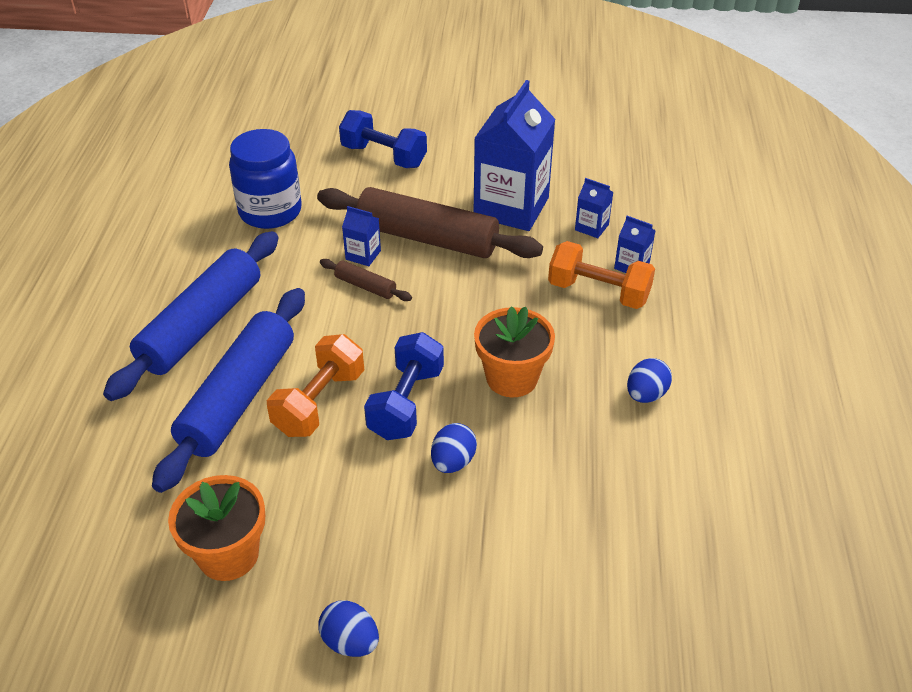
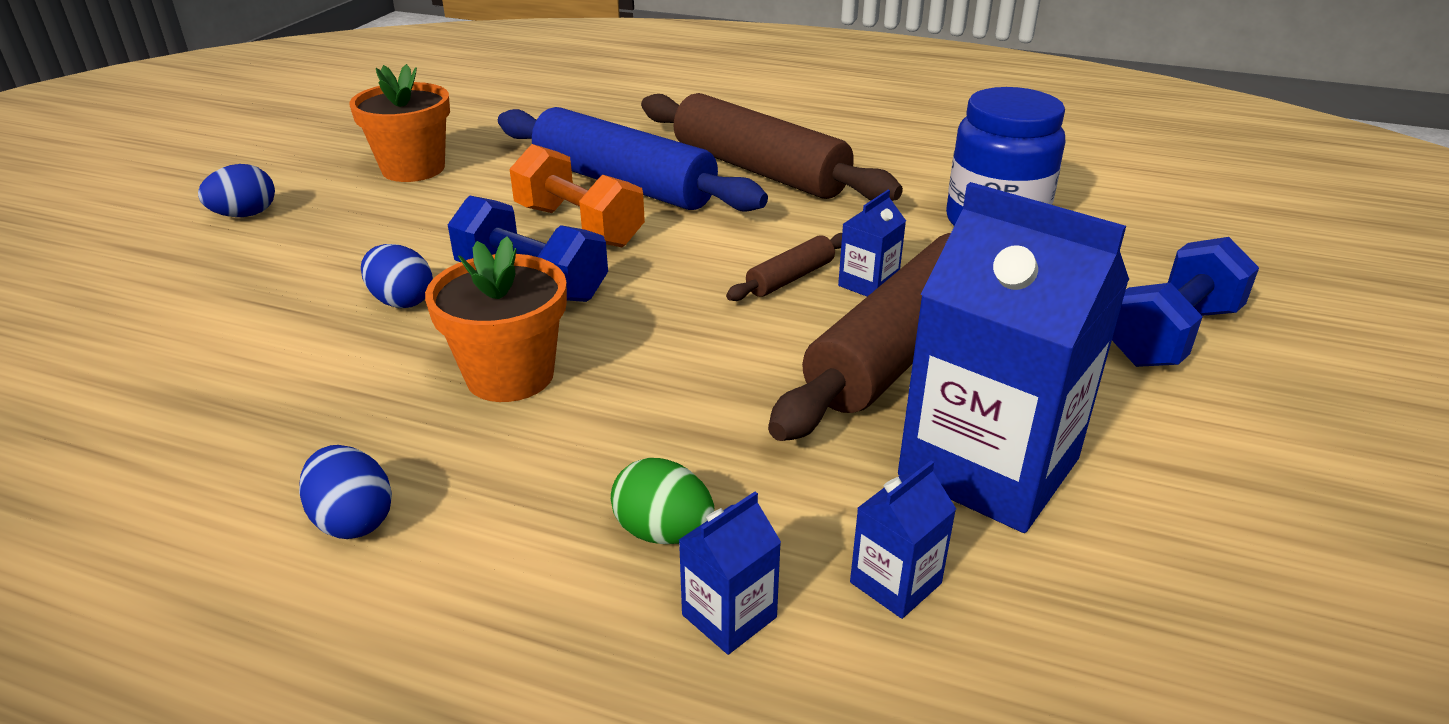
camera: 105 degrees right, 10 degrees down
blue rolling pin [103,231,278,401] -> brown rolling pin [641,93,903,201]
orange dumbbell [548,241,655,309] -> green egg [611,458,714,544]

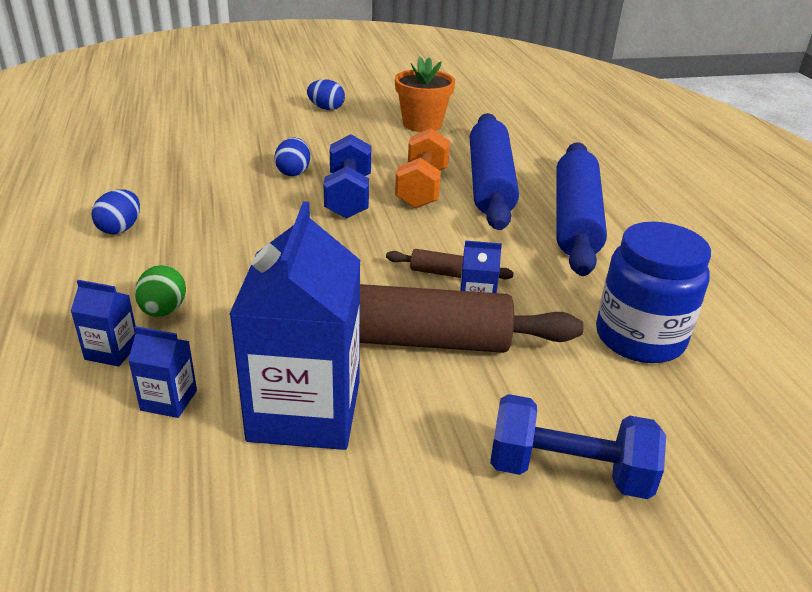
camera: 55 degrees right, 0 degrees up
orange flower pot [425,236,567,402] -> none
brown rolling pin [641,93,903,201] -> blue rolling pin [556,142,607,276]

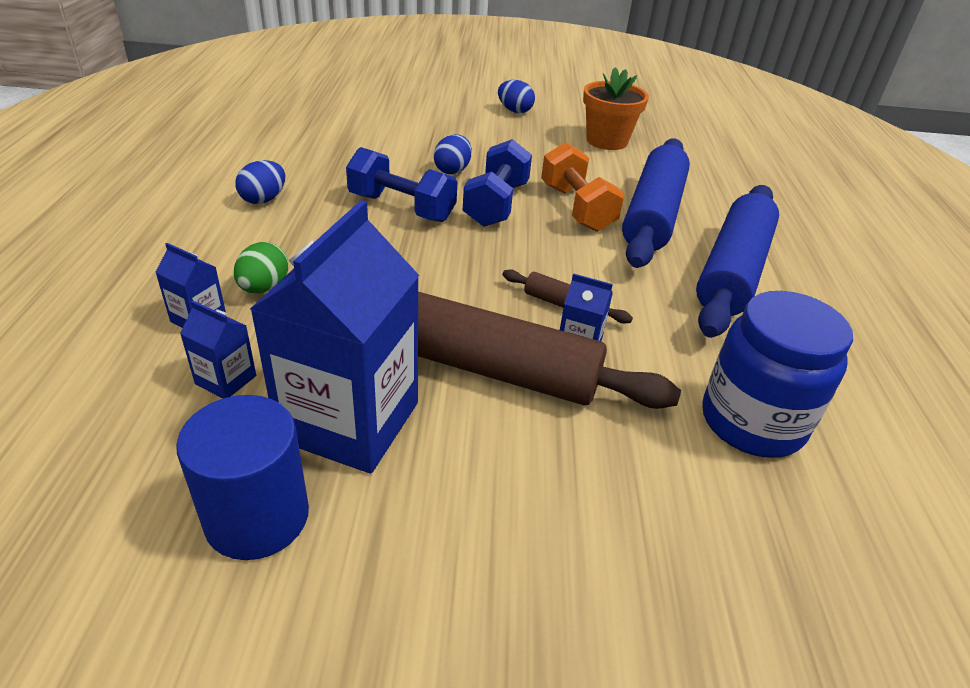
camera: 15 degrees right, 5 degrees up
orange dumbbell [395,128,450,209] -> orange dumbbell turned 45 degrees counterclockwise [541,142,625,232]
blue dumbbell [490,394,666,499] -> blue dumbbell moved to [346,147,457,222]
none -> blue cylinder [176,395,309,560]

